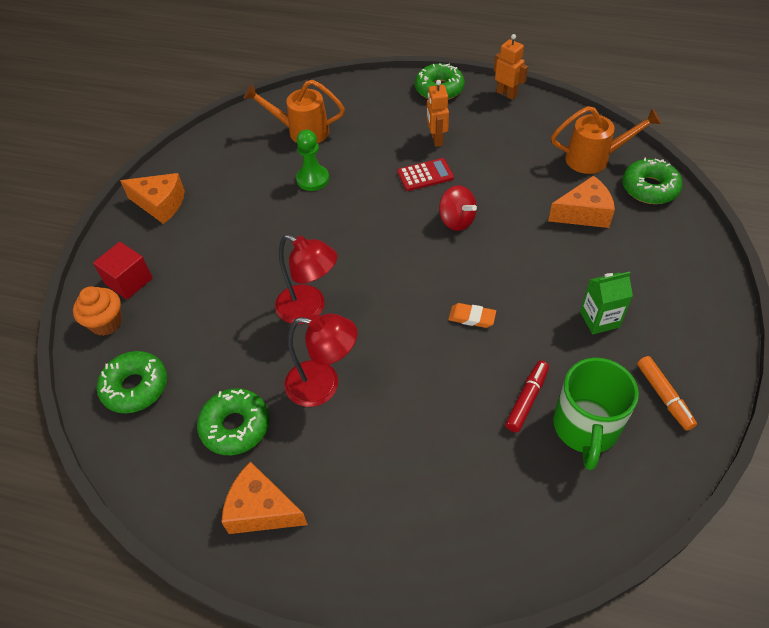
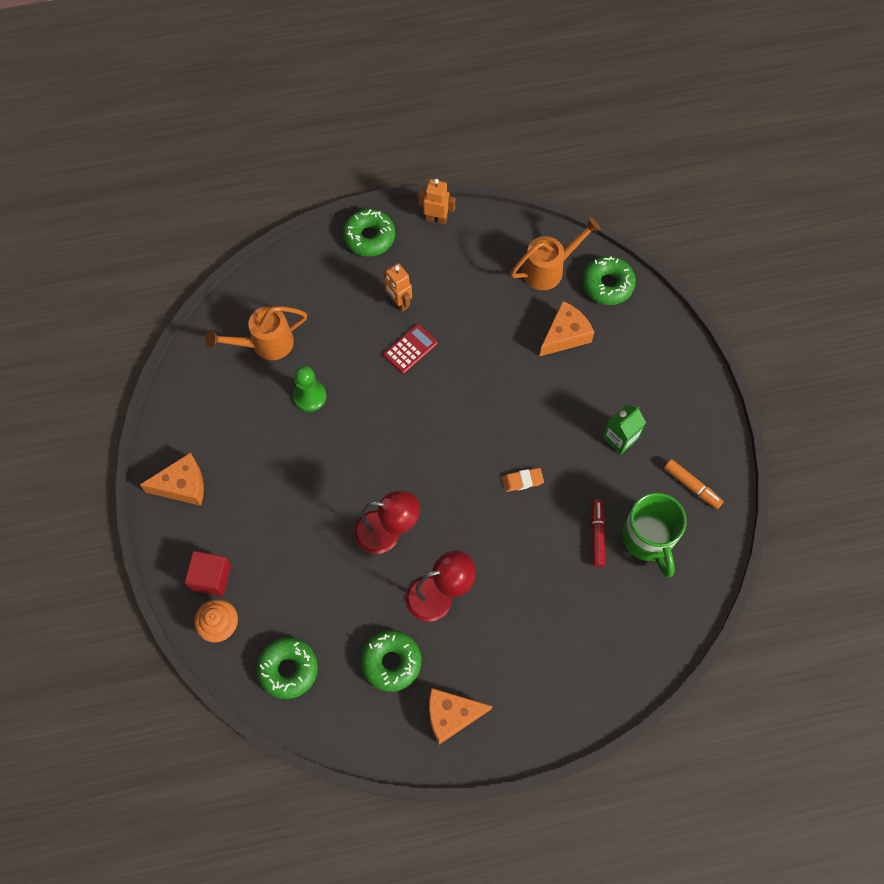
camera: 30 degrees left, 15 degrees up
red spinning top [439,185,477,231] -> none

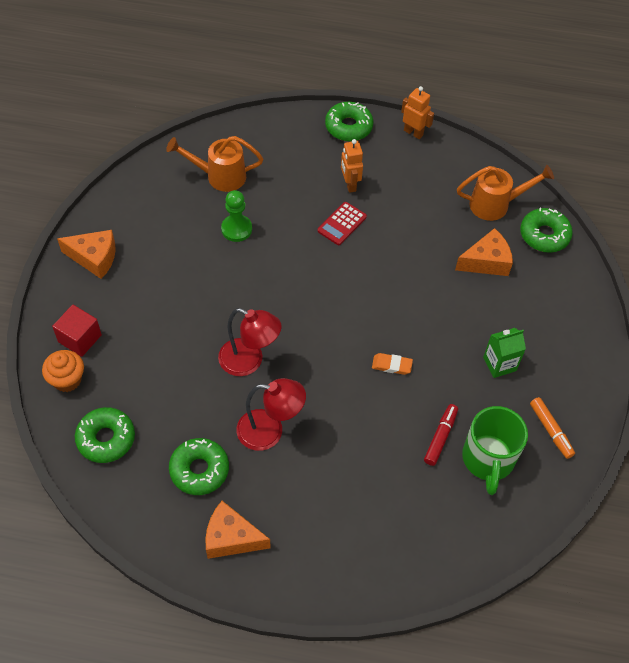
camera: 20 degrees right, 10 degrees down
red calculator [383,324,438,374] -> red calculator turned 150 degrees clockwise [317,202,367,245]

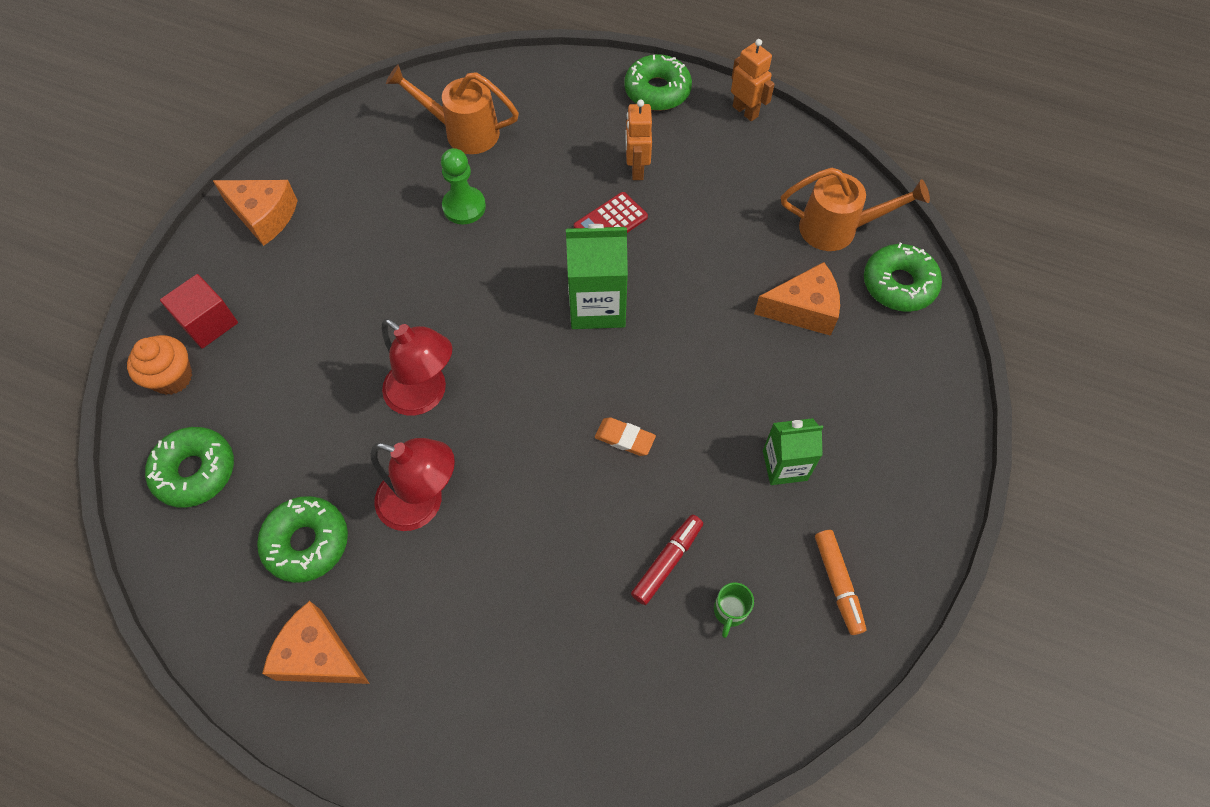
camera: 15 degrees right, 5 degrees up
green mug [462,406,528,495] -> green mug [714,583,754,638], size x0.42
none -> green carton [566,224,628,329]

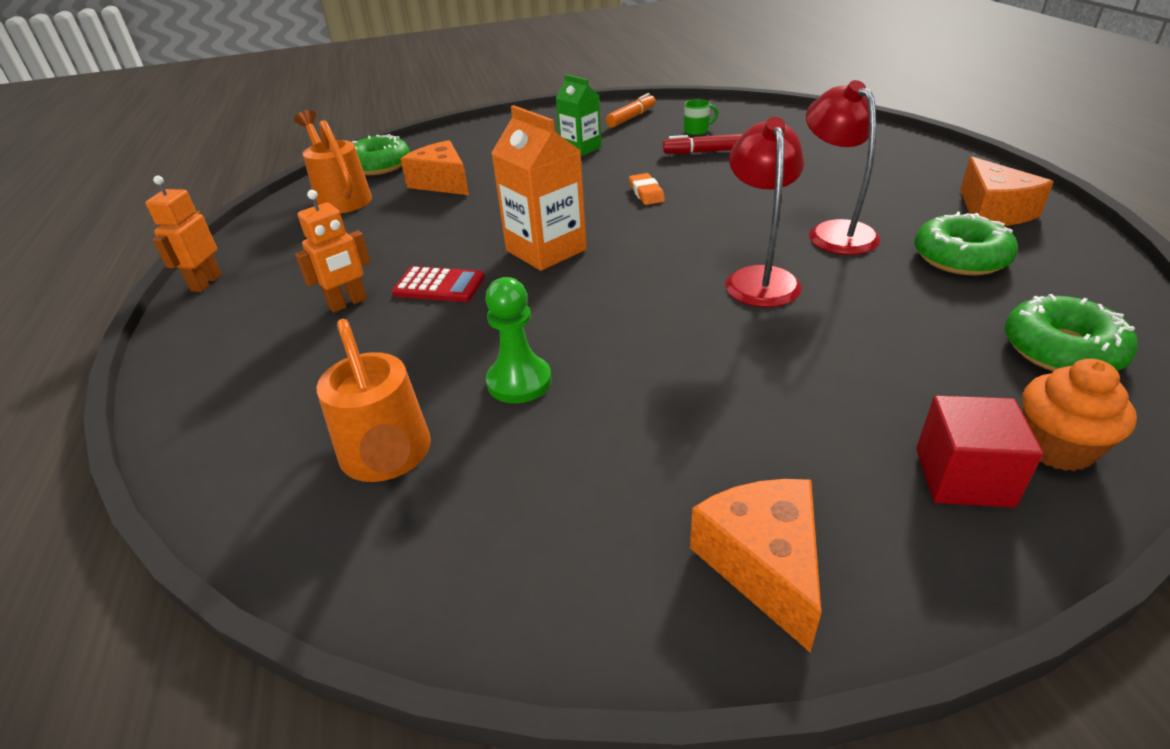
camera: 125 degrees left, 25 degrees down
green carton [566,224,628,329] -> orange carton [491,105,587,271]
green donut [624,54,692,111] -> none

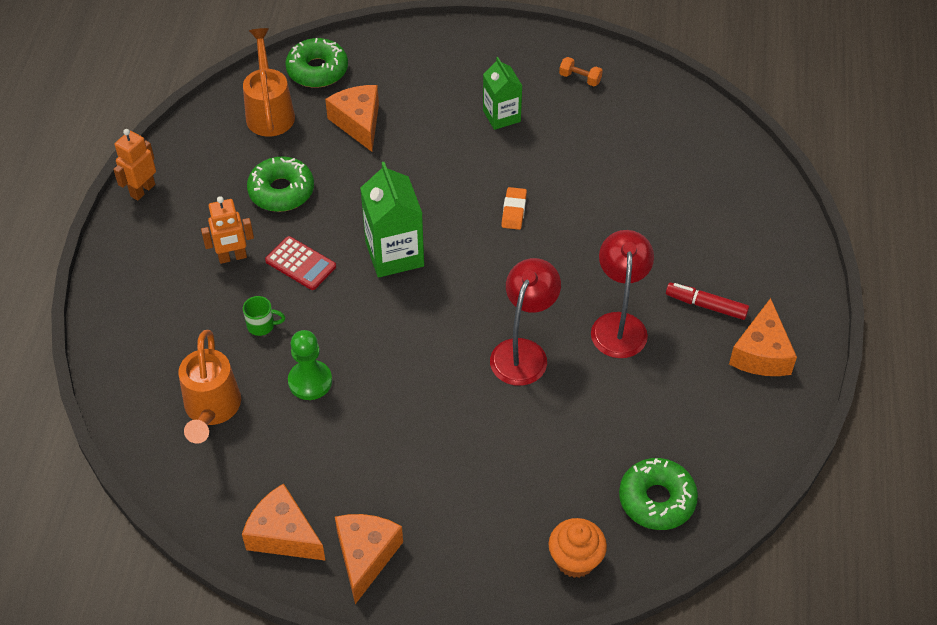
camera: 20 degrees right, 15 degrees up
orange carton [491,105,587,271] -> green carton [360,162,424,278]
orange marker [606,93,656,128] -> orange dumbbell [559,57,603,86]
red marker [663,134,742,154] -> red marker moved to [666,283,749,320]
green mug [684,99,718,135] -> green mug moved to [243,296,285,336]
green donut [914,211,1018,275] -> green donut moved to [247,156,314,212]
red cube [916,395,1043,508] -> none
none -> orange cheese [242,483,326,561]

